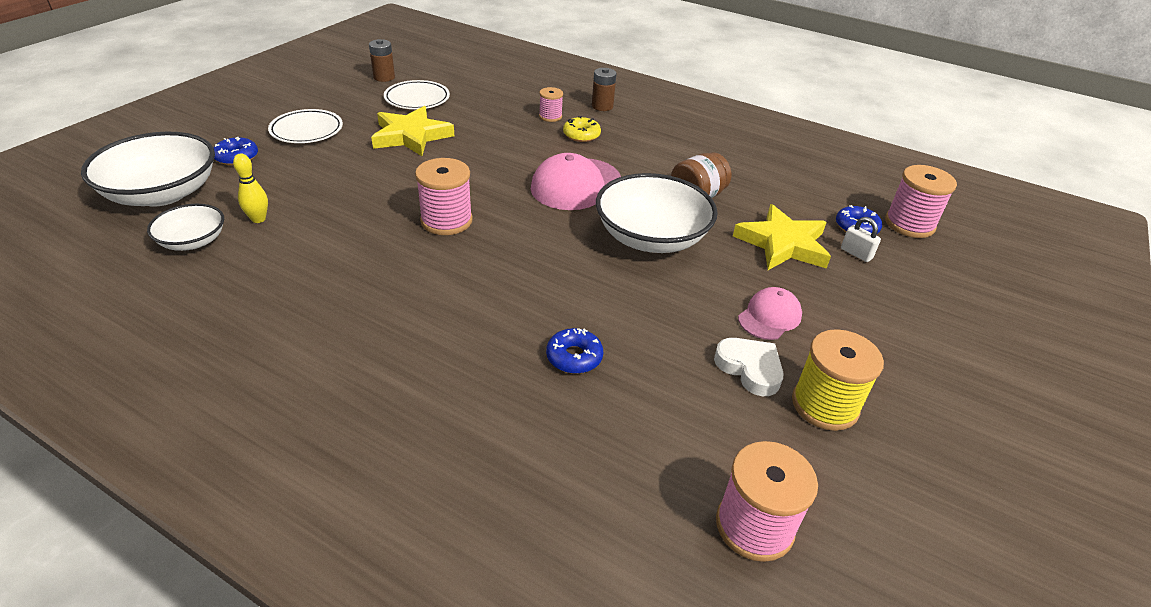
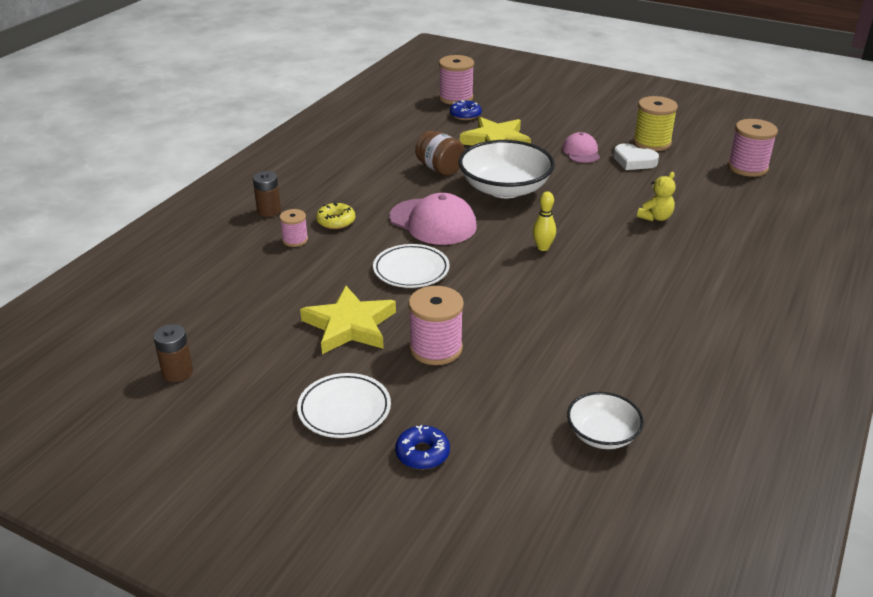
camera: 90 degrees left, 5 degrees down
white bowl [81,131,215,206] -> none
yellow bowling pin [233,153,268,223] -> yellow bowling pin moved to [533,191,556,251]
white plate [384,80,450,109] -> white plate moved to [373,244,450,288]
pink spool [415,158,473,235] -> pink spool moved to [408,286,464,365]
blue donut [546,328,603,374] -> yellow teddy bear [637,172,676,221]
white heart [714,338,784,396] -> white heart turned 105 degrees counterclockwise [614,143,659,170]
pink cap [738,287,802,340] -> pink cap turned 45 degrees clockwise [562,132,600,163]
white padlock [841,217,881,262] -> none

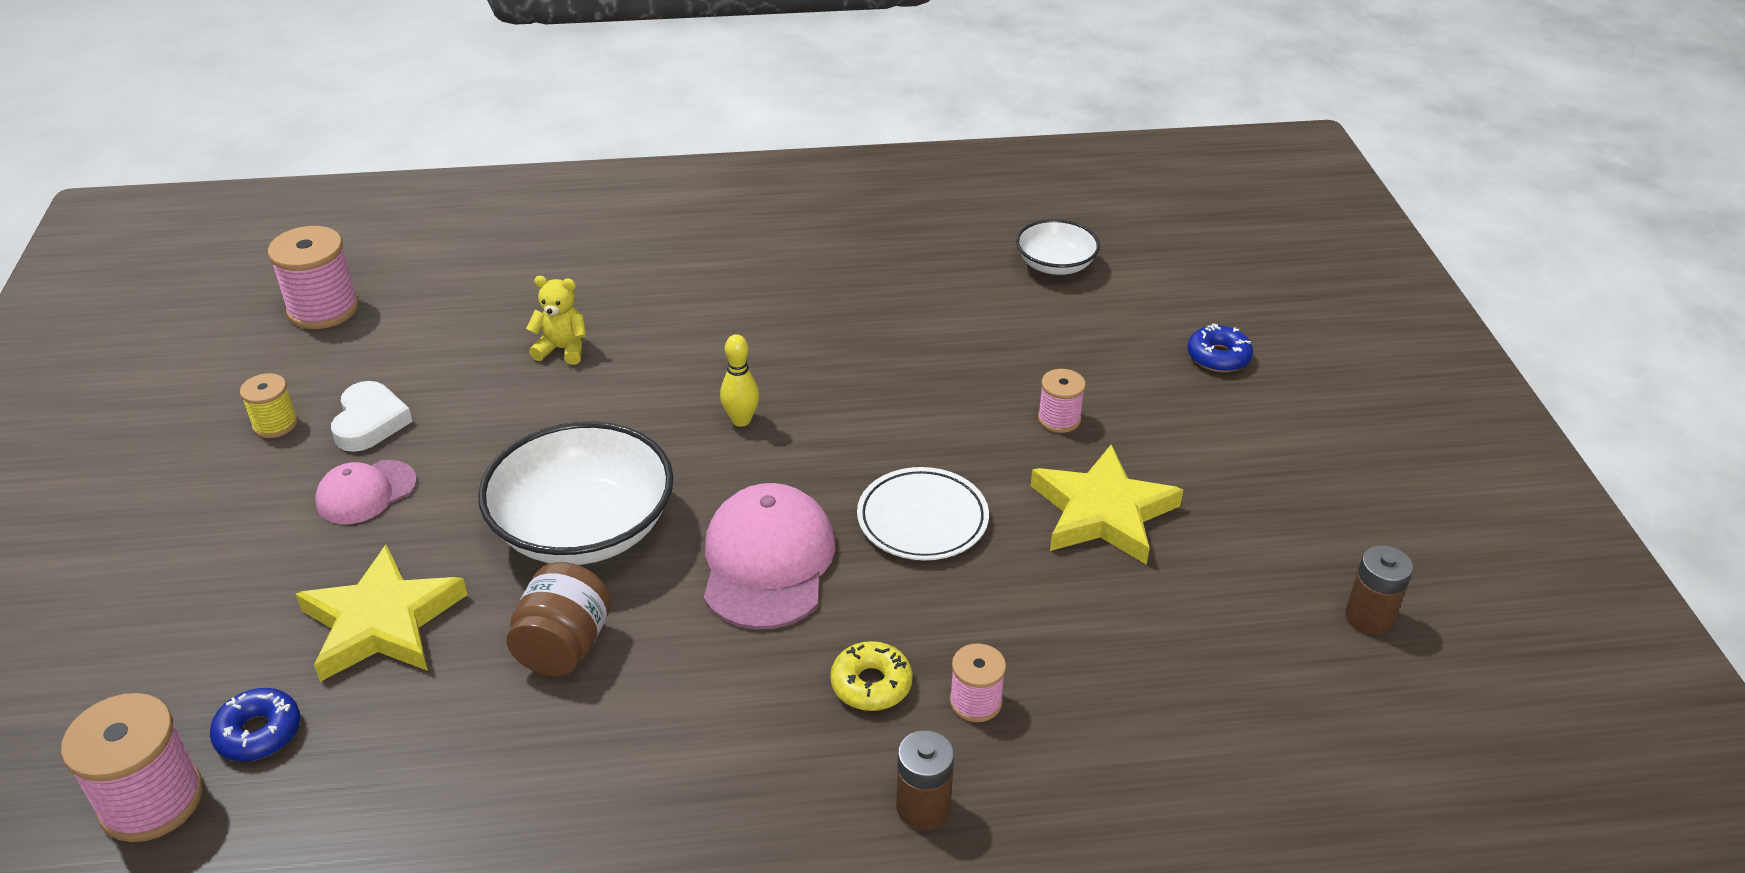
camera: 125 degrees left, 5 degrees up
white plate [297,373,391,438] -> none
pink spool [408,286,464,365] -> pink spool [1038,369,1086,433], size x0.57
yellow spool [633,96,678,151] -> yellow spool [240,373,298,438], size x0.57

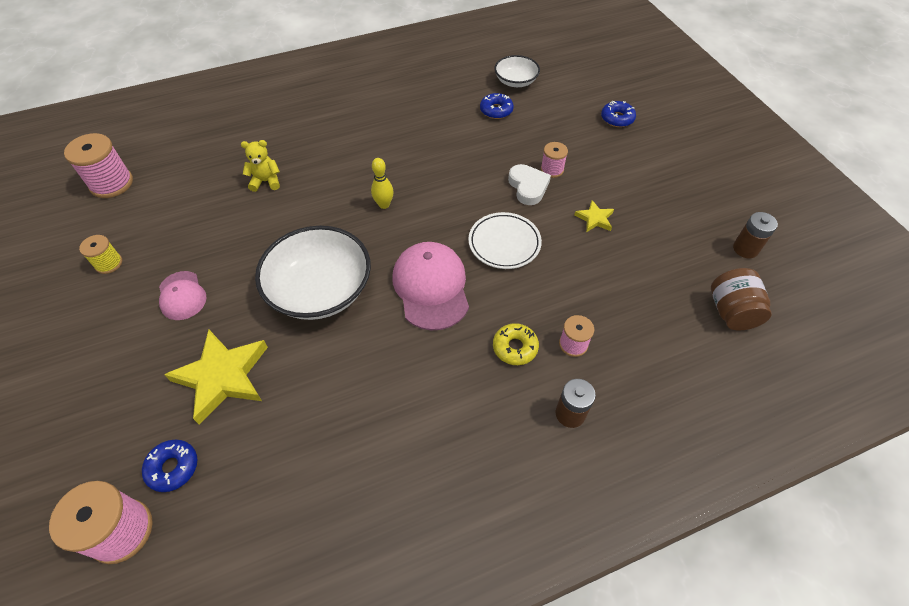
camera: 15 degrees left, 15 degrees up
pink cap [315,460,417,524] -> pink cap turned 60 degrees counterclockwise [159,271,207,320]
white heart [331,381,413,452] -> white heart moved to [508,164,551,205]
brown jar [506,562,611,676] -> brown jar moved to [711,268,772,331]
yellow star [1031,444,1183,565] -> yellow star [574,200,614,232], size x0.49
none -> blue donut [480,93,514,119]

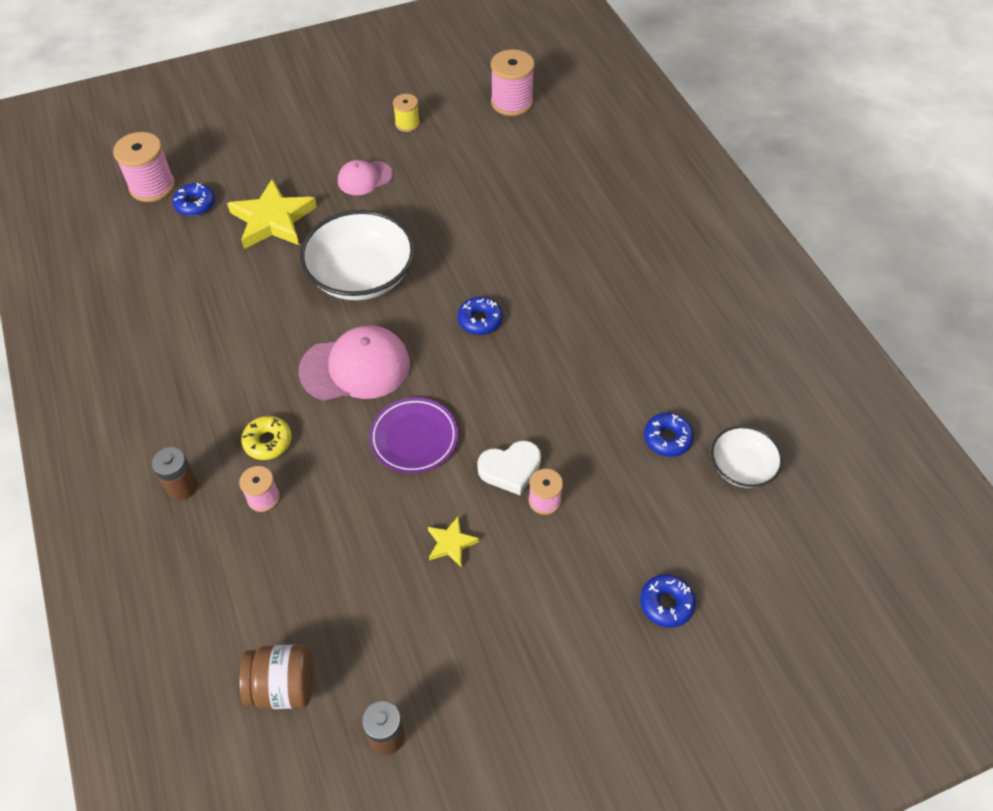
camera: 90 degrees right, 0 degrees up
yellow teddy bear [241,140,280,192] -> none
yellow bowling pin [371,158,394,209] -> blue donut [457,297,503,335]
white plate [468,212,542,269] -> purple plate [369,397,458,473]

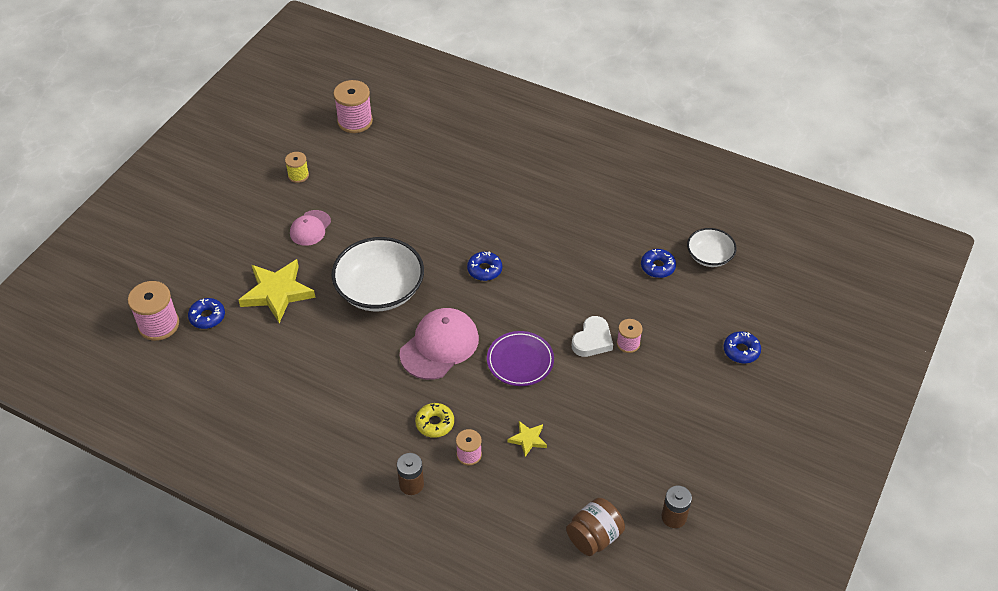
camera: 40 degrees left, 5 degrees down
yellow star [428,517,479,568] -> yellow star moved to [508,421,547,457]

